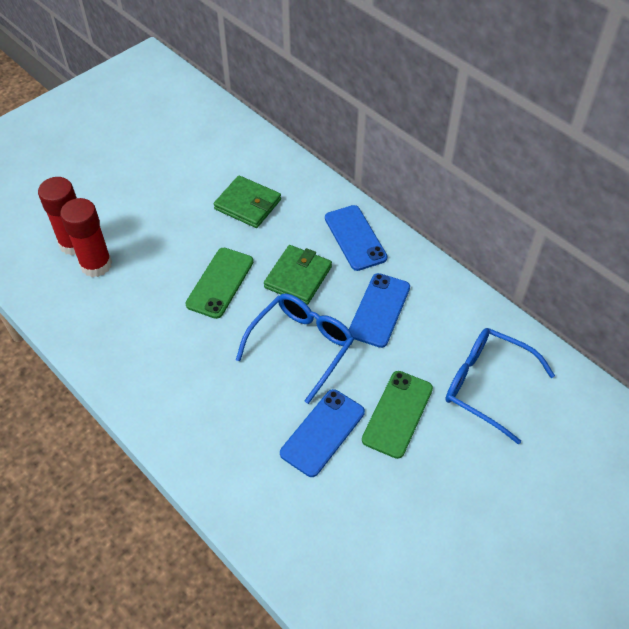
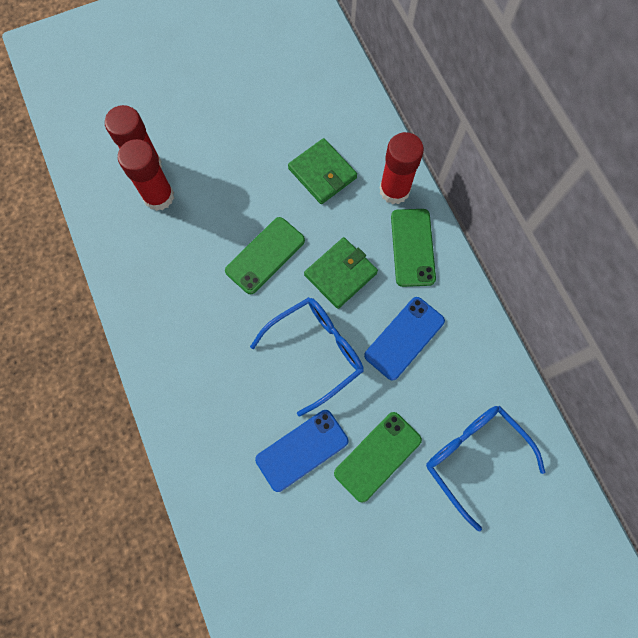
camera: 20 degrees right, 20 degrees up
blue phone [325,205,388,271] -> green phone [391,209,436,287]
none -> red glue stick [380,132,424,204]

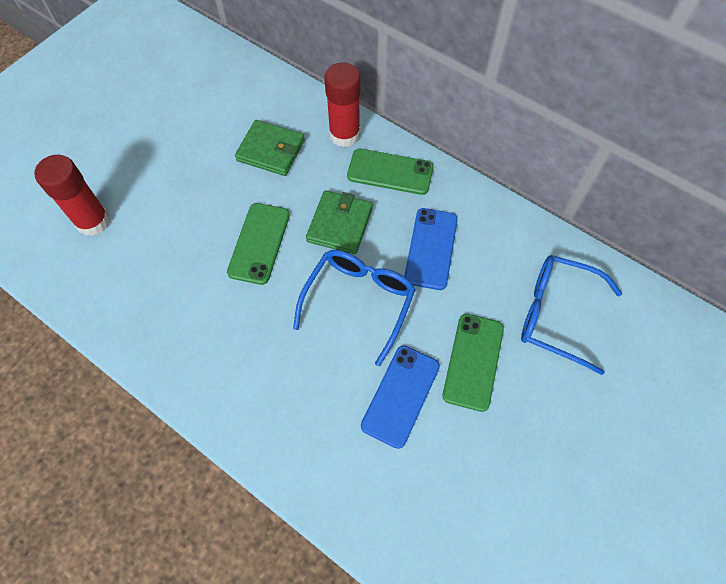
camera: 30 degrees left, 10 degrees down
red glue stick [118,139,174,211] -> none
green phone [391,209,436,287] -> green phone turned 45 degrees counterclockwise [347,149,434,195]

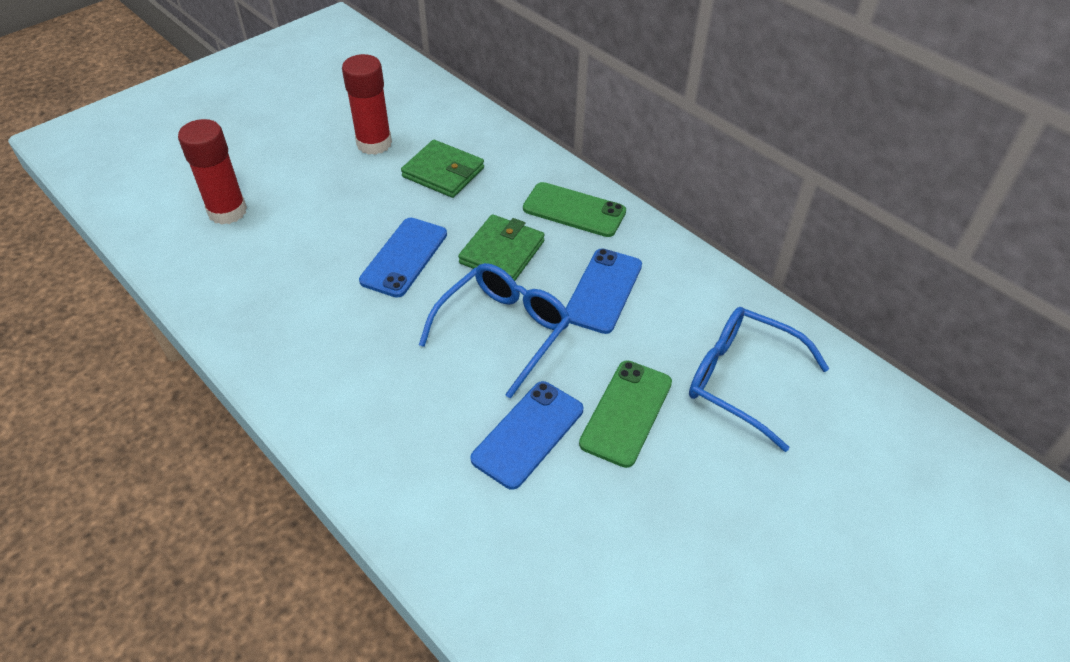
camera: 10 degrees right, 15 degrees down
green phone [227,203,290,285] -> blue phone [359,218,447,298]
red glue stick [324,62,361,147] -> red glue stick moved to [342,54,392,155]

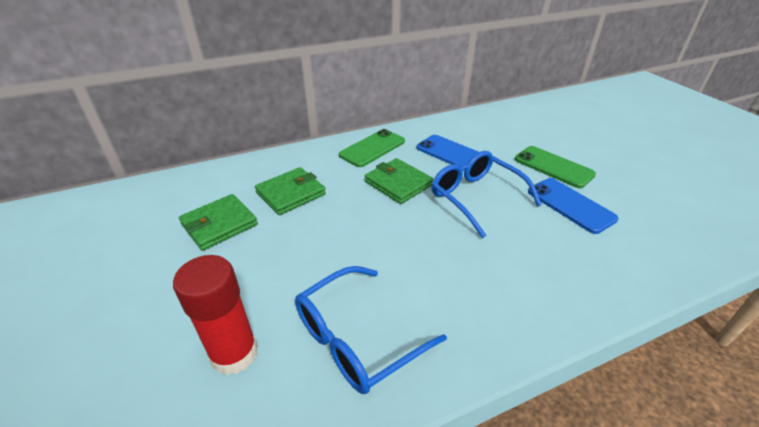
camera: 70 degrees left, 10 degrees down
red glue stick [342,54,392,155] -> green wallet [179,194,258,251]
blue phone [359,218,447,298] -> none
blue glasses [689,307,829,452] -> blue glasses moved to [295,266,447,394]

